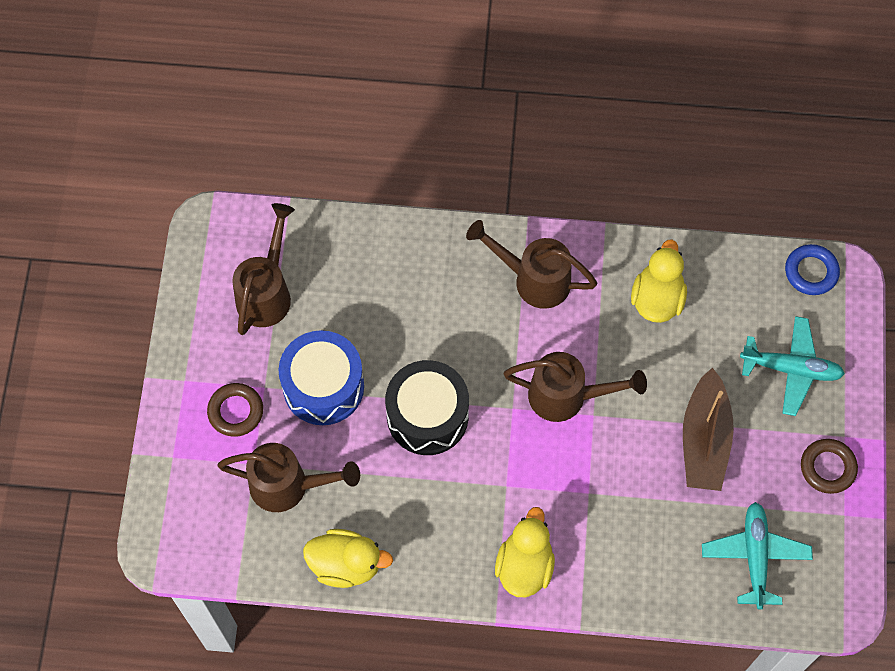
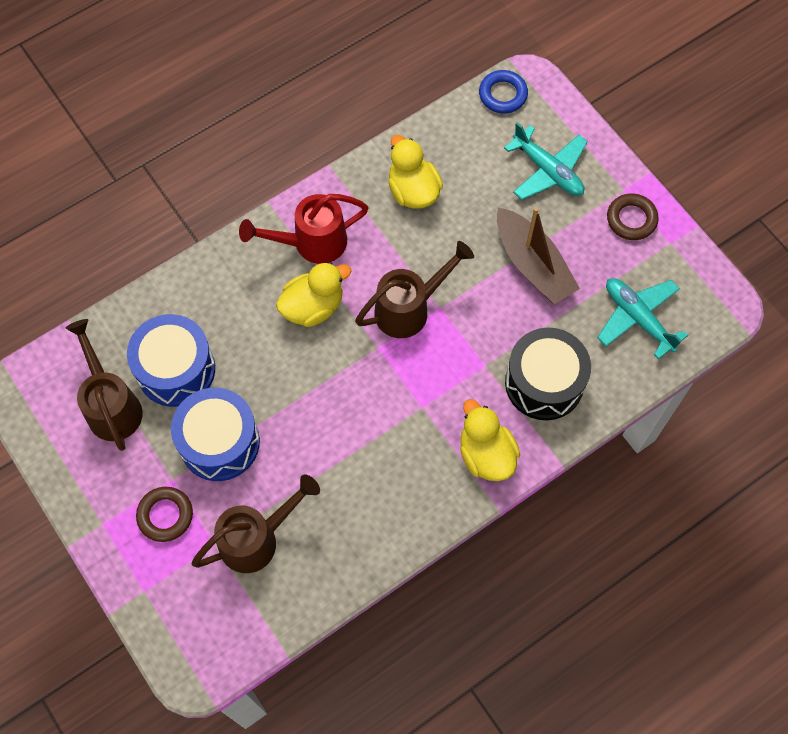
camera: 40 degrees left, 0 degrees up
yellow duck [303,529,393,588] -> yellow duck moved to [276,262,352,327]
black drum [385,360,469,455] -> black drum moved to [505,328,591,420]
brown watering can [466,220,597,309] -> red watering can [239,194,369,264]
turquoise plane [740,316,845,416] -> turquoise plane turned 75 degrees clockwise [504,122,588,200]
none -> blue drum [127,314,215,407]

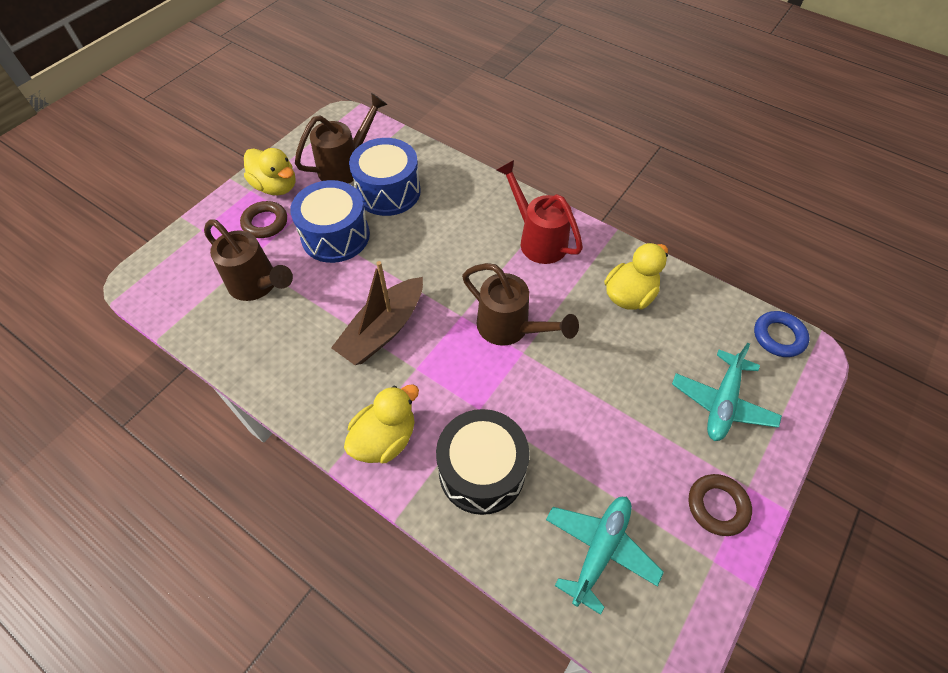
camera: 70 degrees right, 10 degrees down
yellow duck [276,262,352,327] -> yellow duck moved to [244,148,296,195]
brown boat [497,207,580,304] -> brown boat moved to [331,261,423,365]

